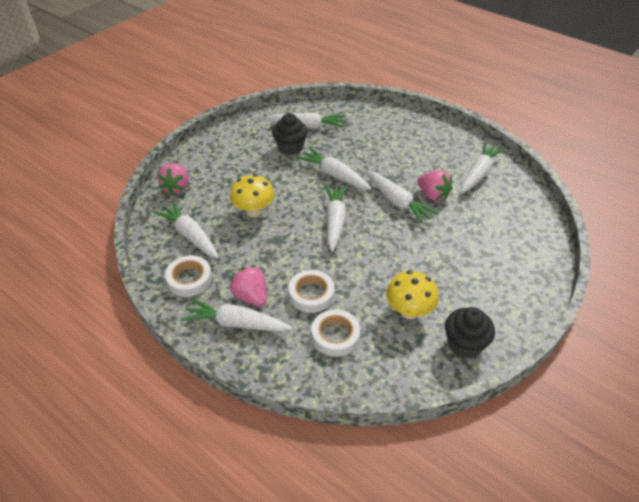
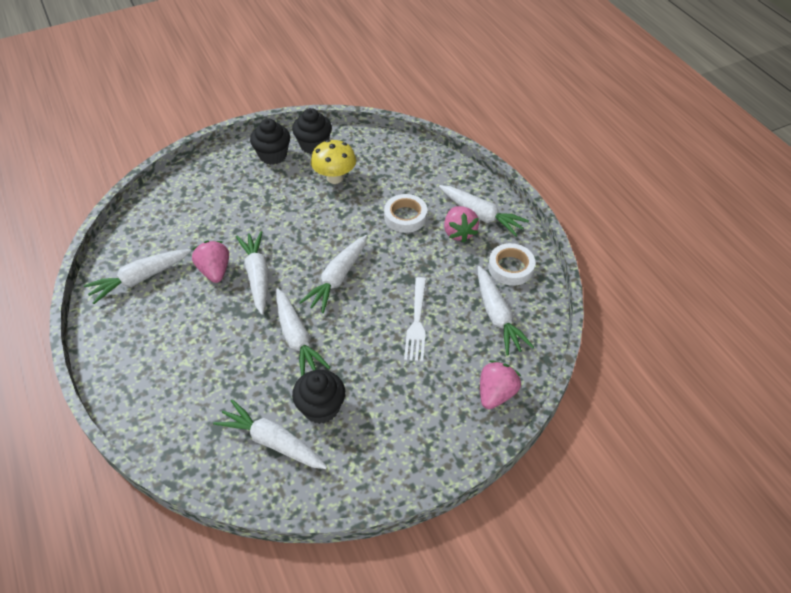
camera: 155 degrees left, 5 degrees up
yellow mushroom [230,174,274,217] -> white fork [404,277,426,362]
white tape [311,309,360,357] -> none
none -> black cupcake [250,118,290,165]

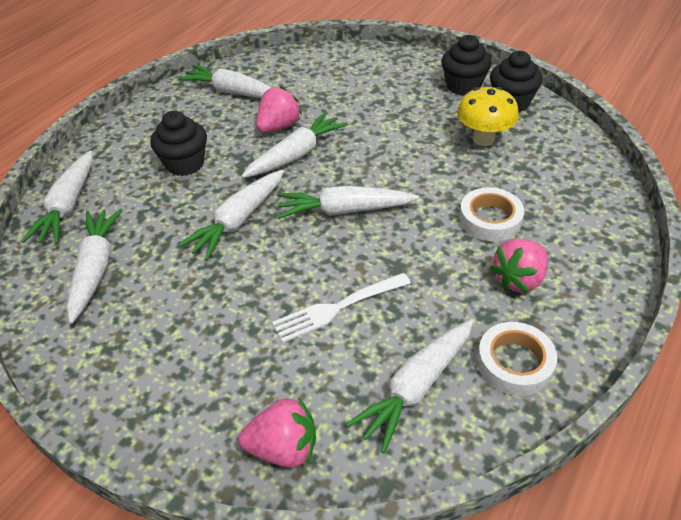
camera: 60 degrees right, 5 degrees down
black cupcake [292,370,345,424] -> black cupcake moved to [150,111,207,176]
white carrot [439,185,529,237] -> white carrot moved to [21,151,93,244]

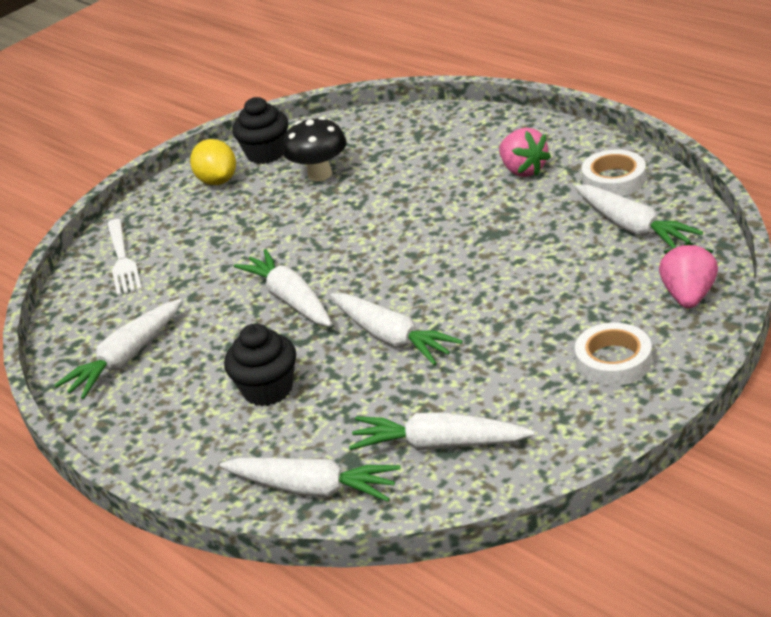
camera: 75 degrees left, 10 degrees down
pink strawberry [256,86,302,133] -> none
white fork [272,273,411,343] -> white fork moved to [107,219,142,295]
white carrot [277,186,419,219] -> none
black cupcake [441,35,492,95] -> yellow lemon [190,139,236,185]
yellow mushroom [457,87,519,146] -> black mushroom [282,117,347,181]
white tape [459,187,524,241] -> white tape moved to [575,323,652,386]

